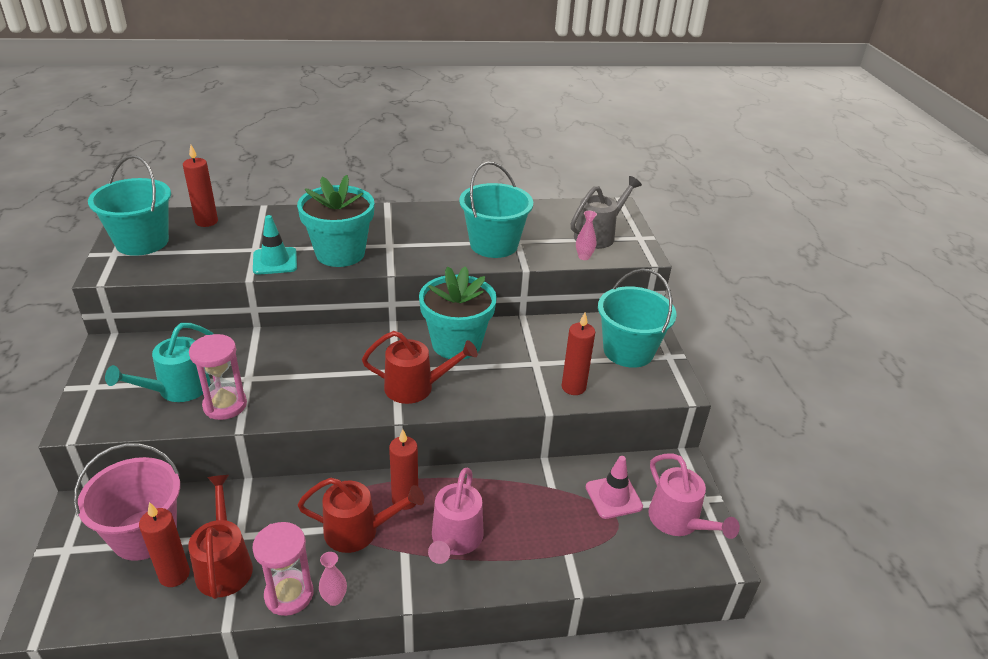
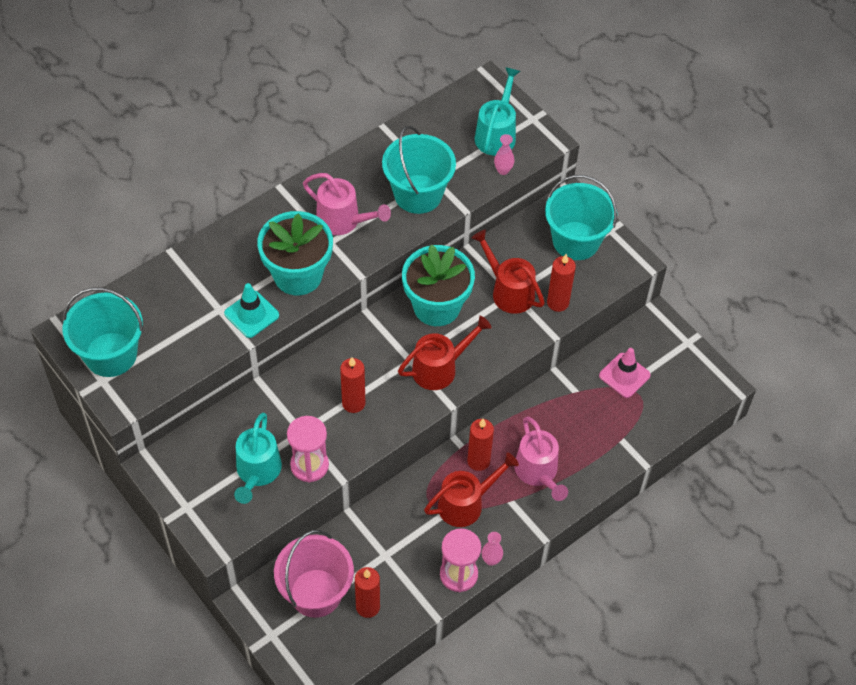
camera: 30 degrees left, 20 degrees up
red candle [183,145,218,227] -> red candle moved to [340,357,365,413]
red watering can [188,475,253,599] -> red watering can moved to [472,230,545,314]
grey watering can [571,176,642,249] -> turquoise watering can [475,67,520,156]
pink watering can [648,453,740,539] -> pink watering can moved to [303,173,391,235]

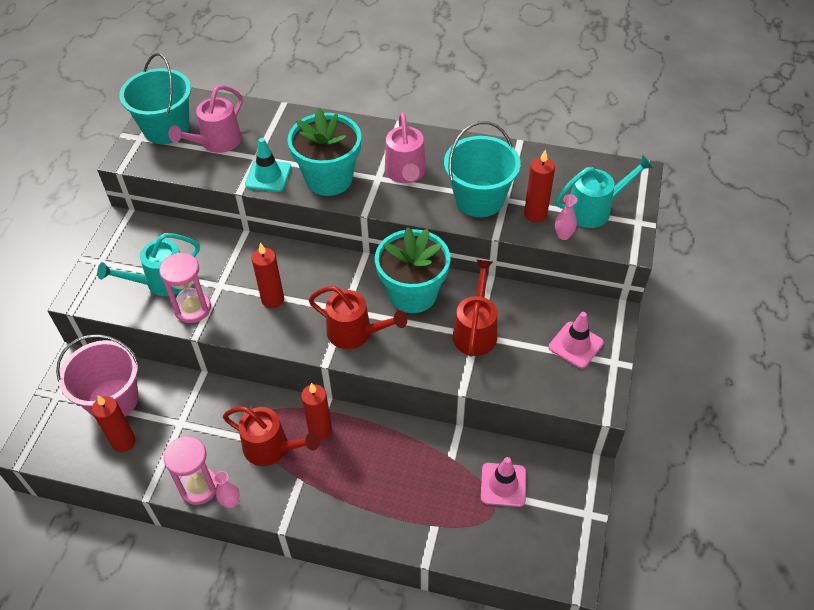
camera: 55 degrees right, 5 degrees down
pink watering can [514,416,568,501] -> pink watering can moved to [168,85,243,153]
turquoise bucket [545,175,617,260] -> pink traffic cone [549,312,604,369]
red candle [547,254,576,312] -> red candle moved to [524,150,555,222]

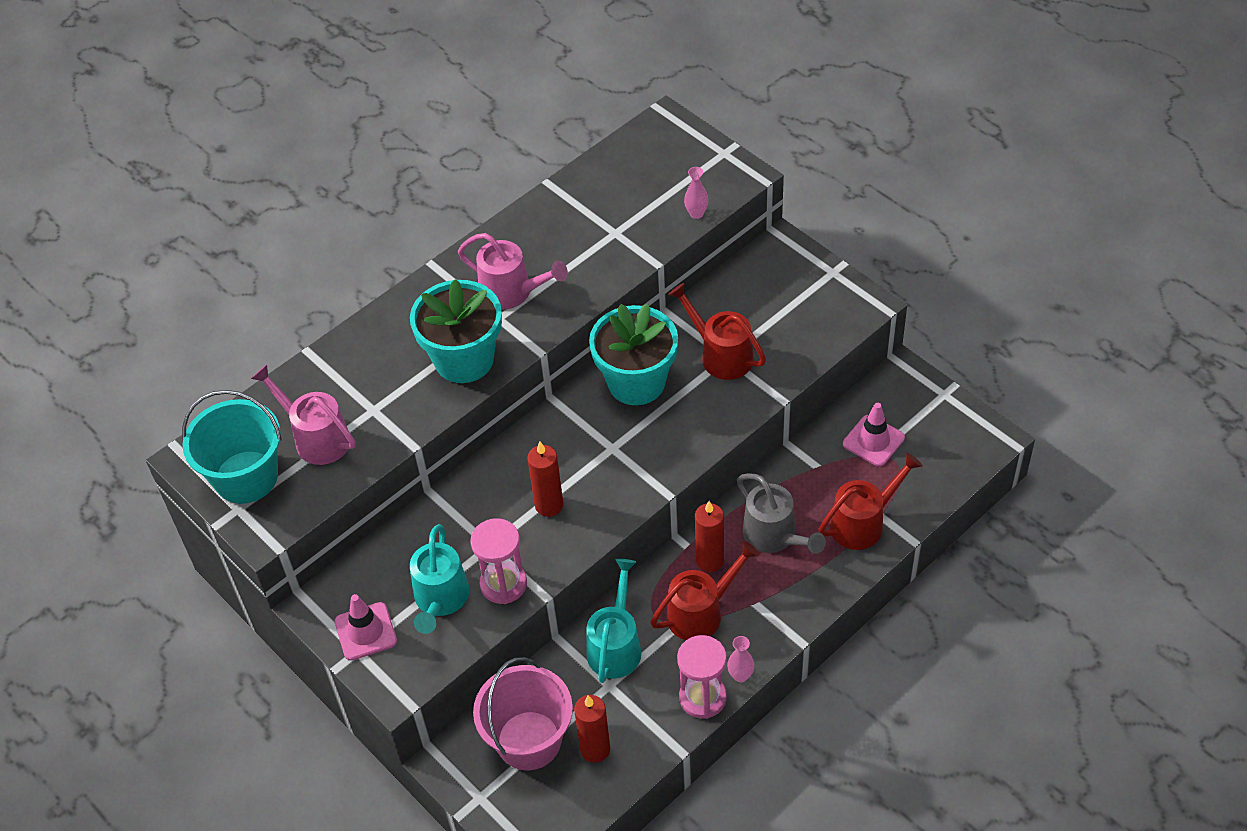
camera: 55 degrees left, 0 degrees up
pink watering can [168,85,243,153] -> pink watering can turned 150 degrees clockwise [251,364,356,465]
turquoise traffic cone [245,138,291,192] -> none
red watering can [309,286,407,349] -> red watering can moved to [818,453,923,550]
turquoise bucket [444,121,521,217] -> none
red candle [524,150,555,222] -> none
pink traffic cone [549,312,604,369] -> pink traffic cone moved to [335,594,397,661]
turquoise watering can [555,155,654,228] -> turquoise watering can moved to [586,558,641,683]
none -> grey watering can [737,473,826,554]

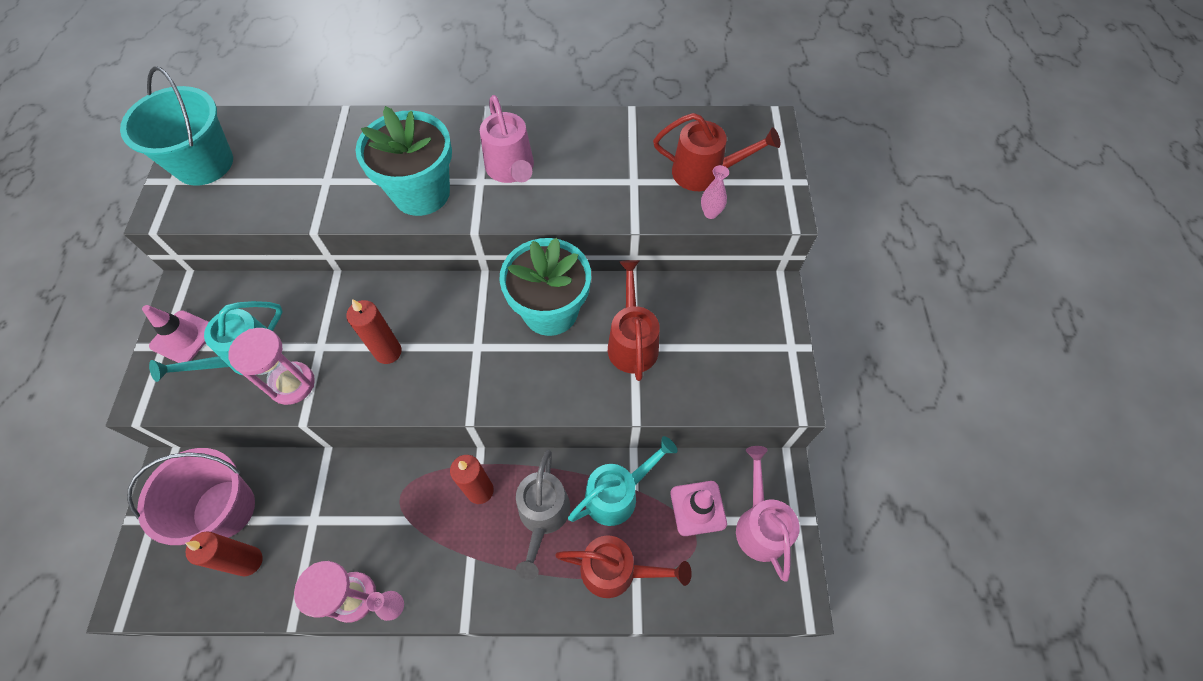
camera: 40 degrees right, 10 degrees up
pink watering can [251,364,356,465] -> pink watering can moved to [736,446,800,582]
turquoise watering can [586,558,641,683] -> turquoise watering can moved to [568,436,678,526]
red watering can [651,541,760,640] -> red watering can moved to [653,113,780,191]

